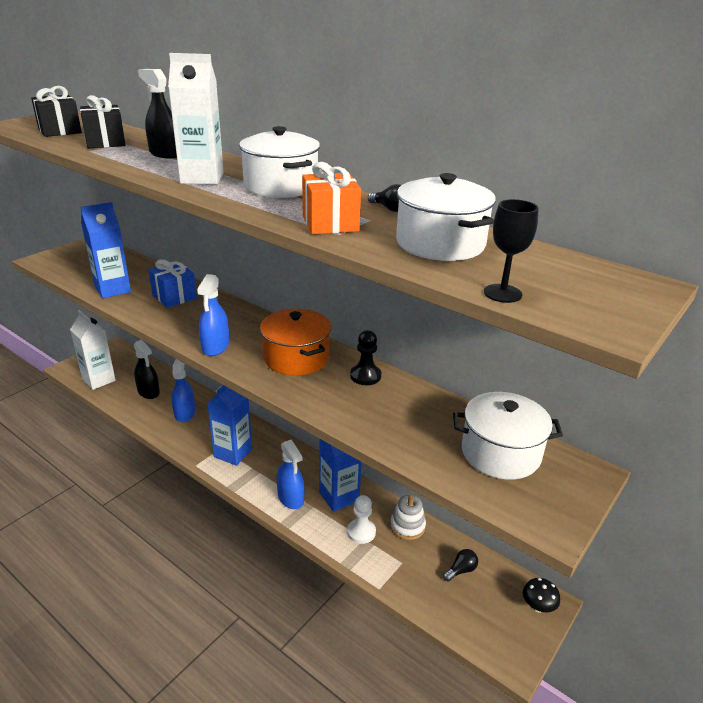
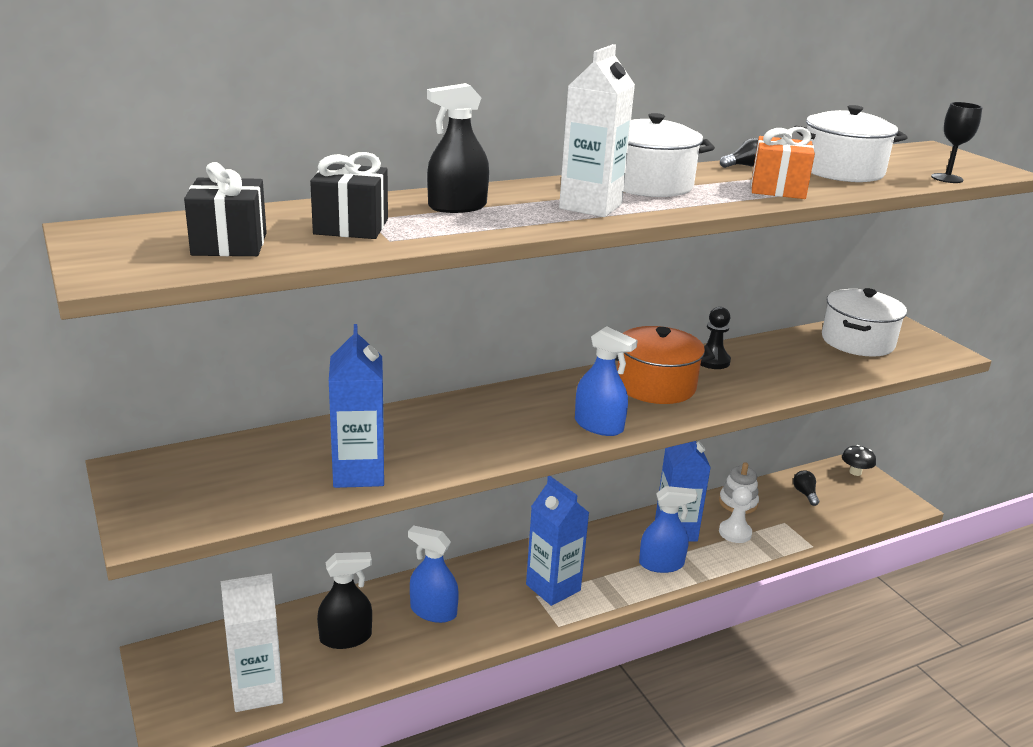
camera: 65 degrees left, 5 degrees down
blue gift [148,259,197,308] -> none

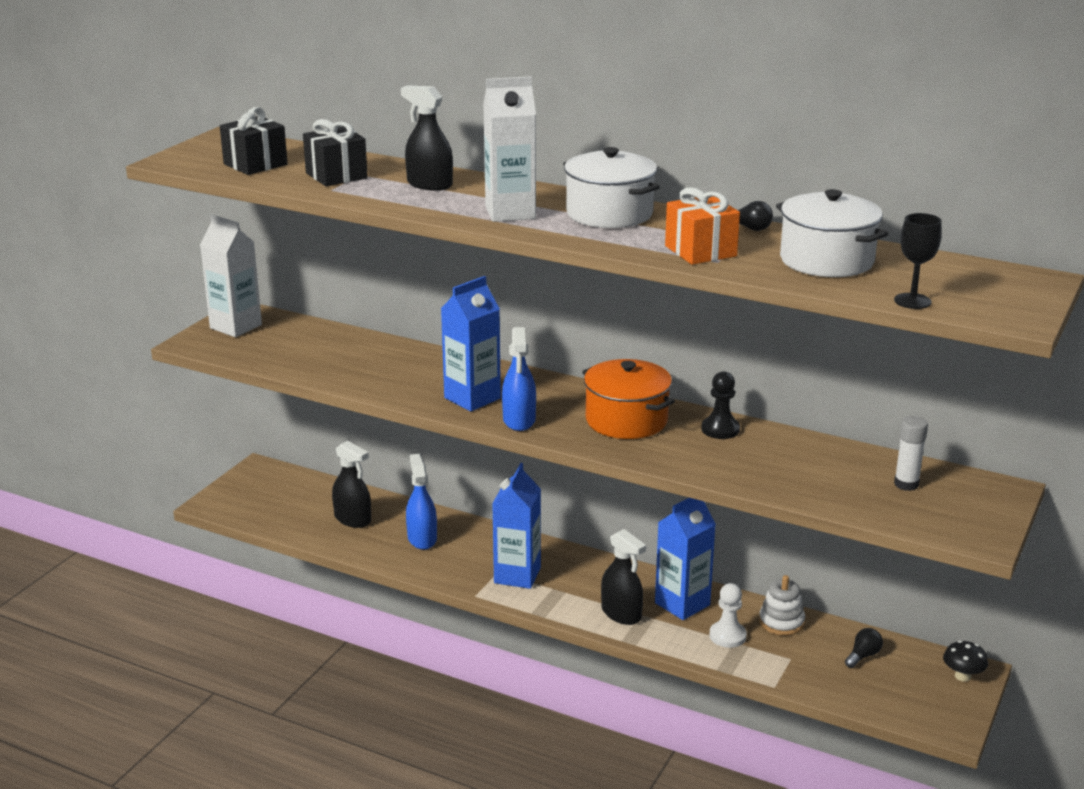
camera: 55 degrees right, 0 degrees up
white carton [221,573,283,712] -> white carton moved to [200,215,262,337]
blue carton [329,324,384,488] -> blue carton moved to [441,276,501,411]
blue spray bottle [639,486,697,573] -> black spray bottle [601,529,646,625]
white pot [822,288,907,356] -> white glue stick [894,416,928,491]

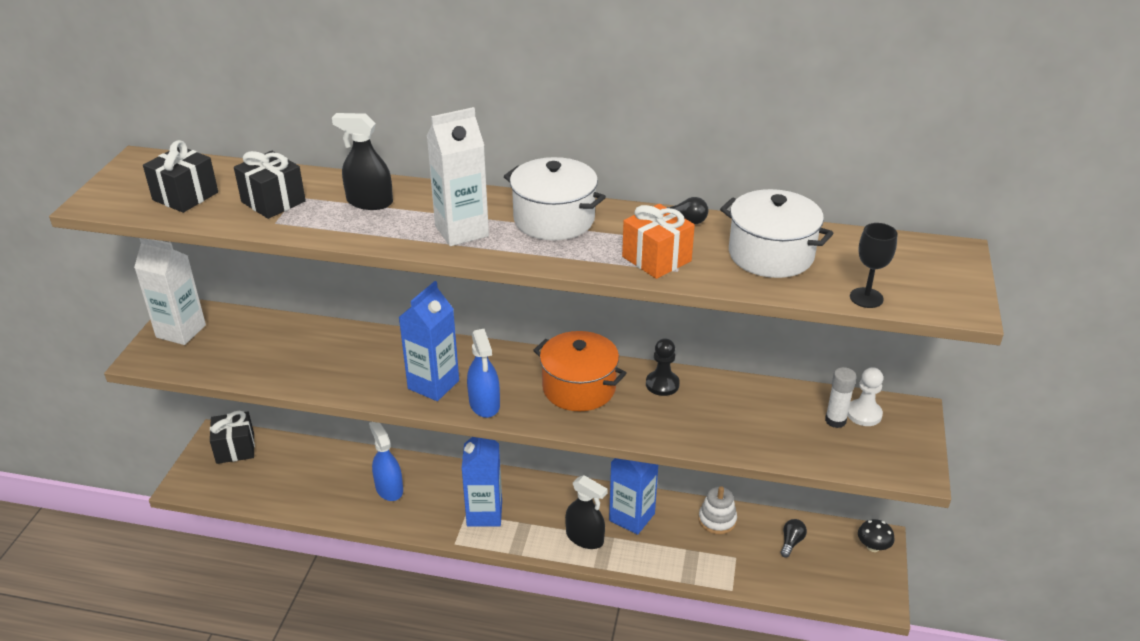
camera: 15 degrees left, 10 degrees up
black spray bottle [332,441,371,528] -> none
white pawn [709,583,747,648] -> white pawn moved to [847,367,883,426]
none -> black gift [210,411,255,464]

